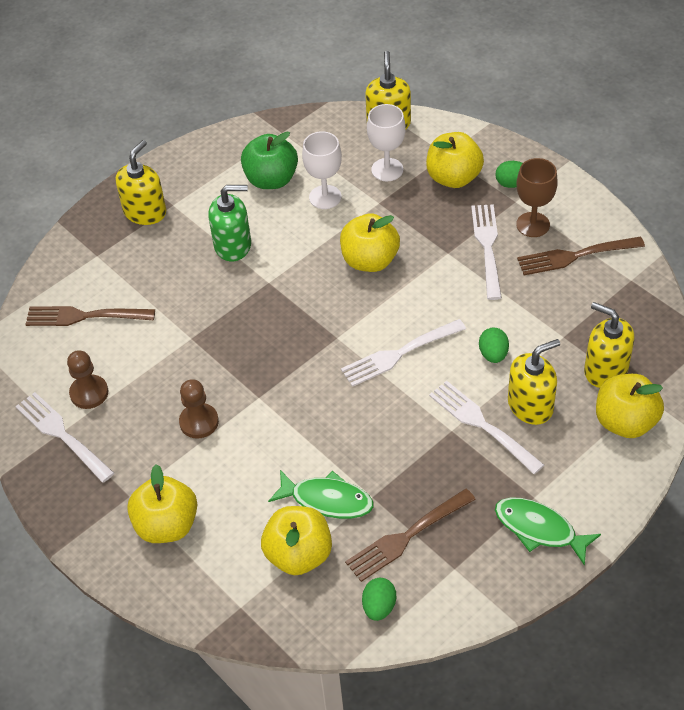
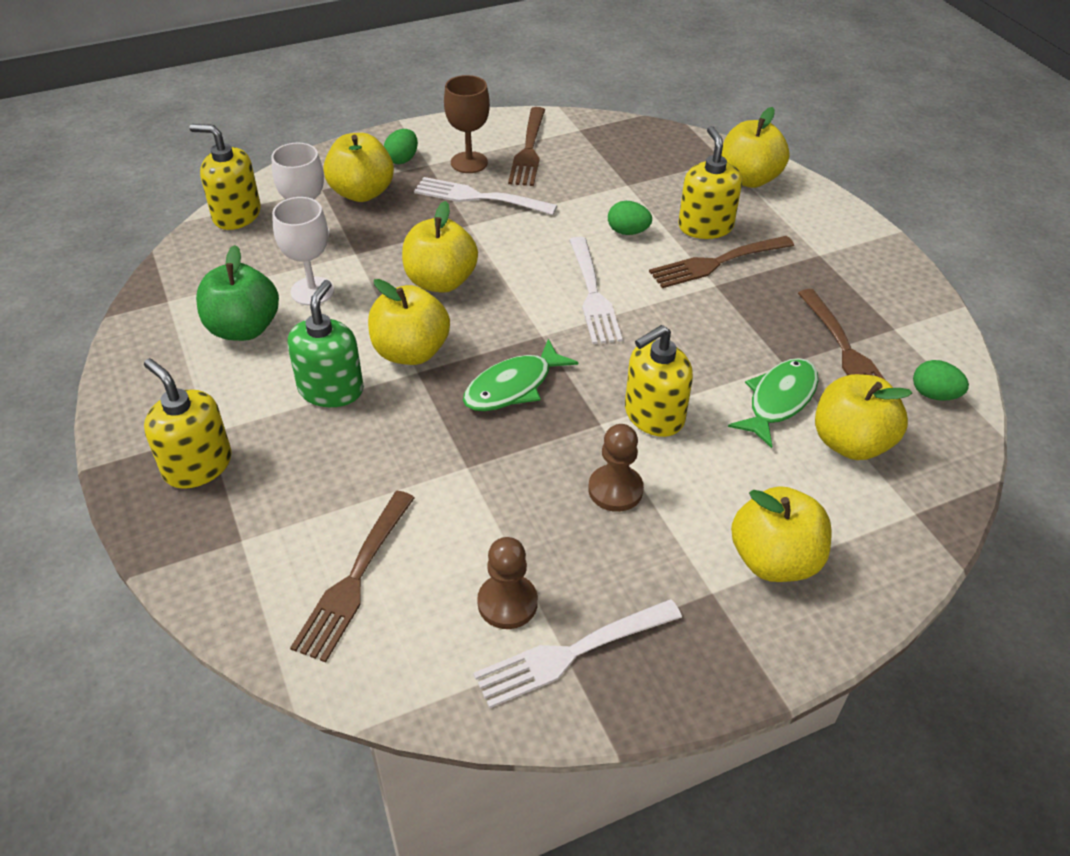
camera: 75 degrees left, 5 degrees down
white fork [429,381,544,474] -> brown fork [649,236,794,288]
green fish [495,498,601,566] -> green fish moved to [463,339,578,411]
yellow soap dispenser [584,302,634,388] -> yellow soap dispenser moved to [625,325,693,437]
none -> yellow apple [368,279,450,365]

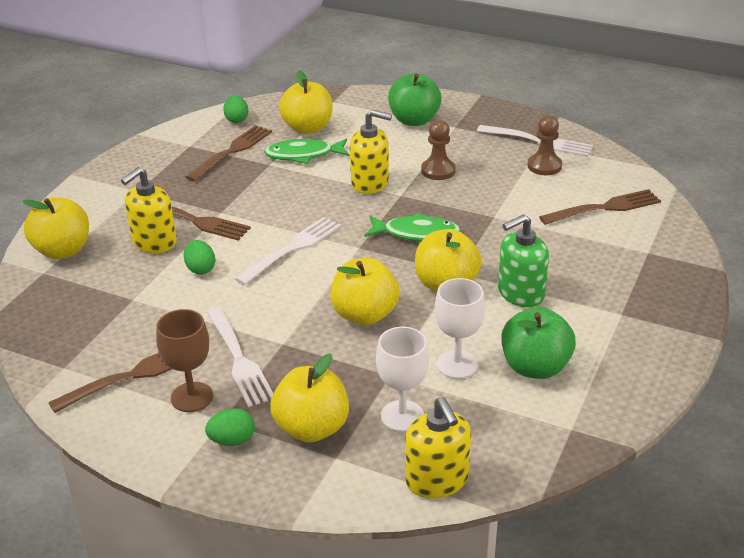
camera: 130 degrees left, 10 degrees down
yellow soap dispenser [144,358,232,489] -> none
yellow apple [731,486,832,582] -> green apple [388,74,442,126]

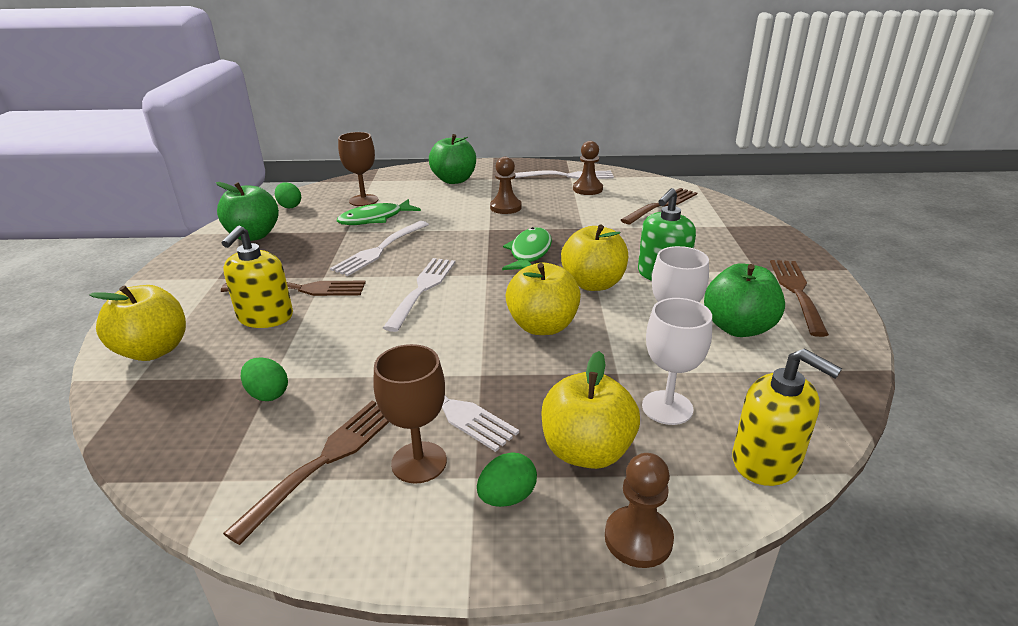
camera: 25 degrees left, 5 degrees down
green egg [184,240,216,275] -> green egg moved to [241,357,288,401]
brown fork [186,125,272,182] -> brown fork moved to [770,260,829,337]
yellow apple [279,70,333,134] -> brown goblet [338,132,378,206]
yellow soap dispenser [350,110,392,194] -> none
green fish [364,213,461,241] -> green fish turned 60 degrees counterclockwise [502,227,552,270]
none -> green apple [216,182,279,241]
none -> white fork [330,221,429,276]
none -> brown pawn [605,453,674,568]

